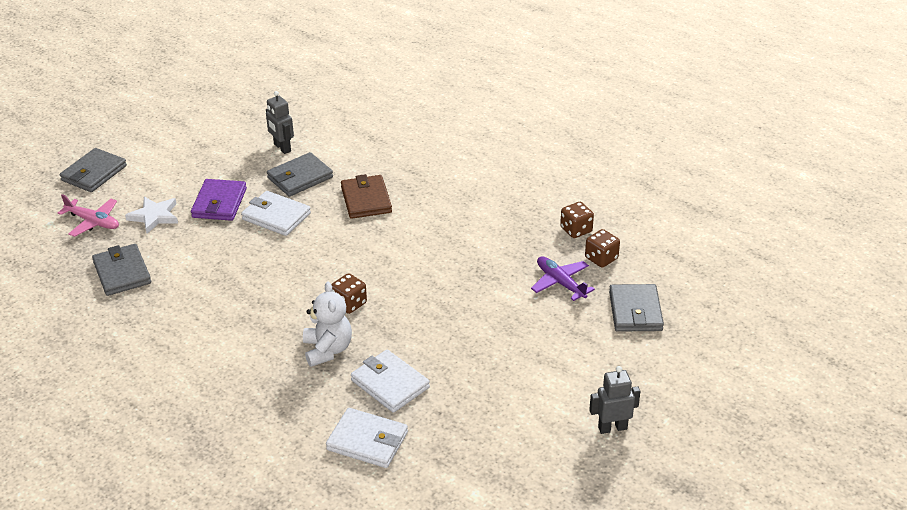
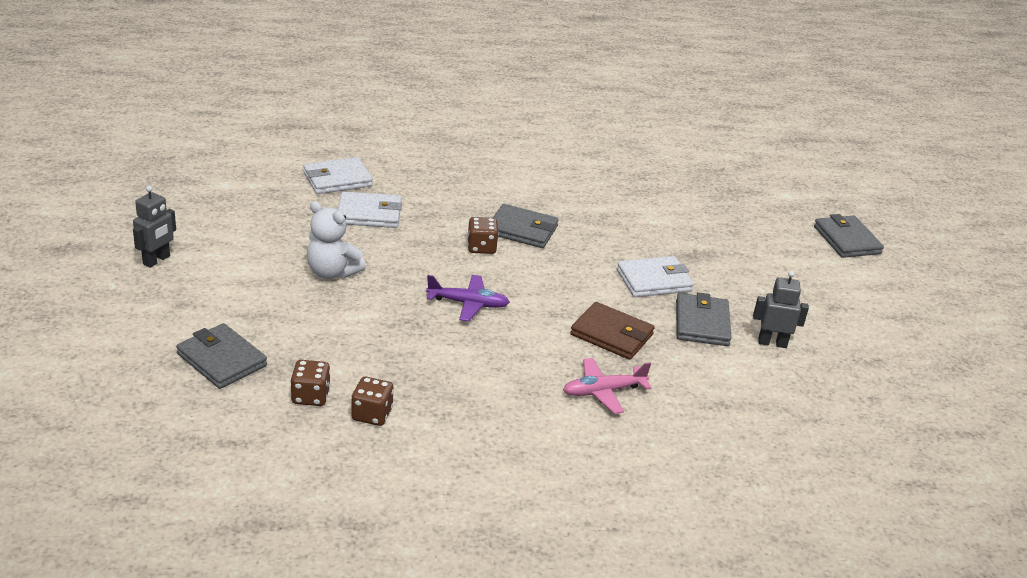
camera: 130 degrees right, 5 degrees down
pink plane [58,194,119,237] -> pink plane moved to [563,358,651,414]
grey wallet [92,244,151,296] -> grey wallet moved to [493,204,559,248]
white star [125,197,178,233] -> none
purple wallet [191,179,247,221] -> none
white teddy bear [303,281,352,367] -> white teddy bear moved to [307,201,366,279]
purple plane [531,256,595,301] -> purple plane moved to [426,275,510,321]

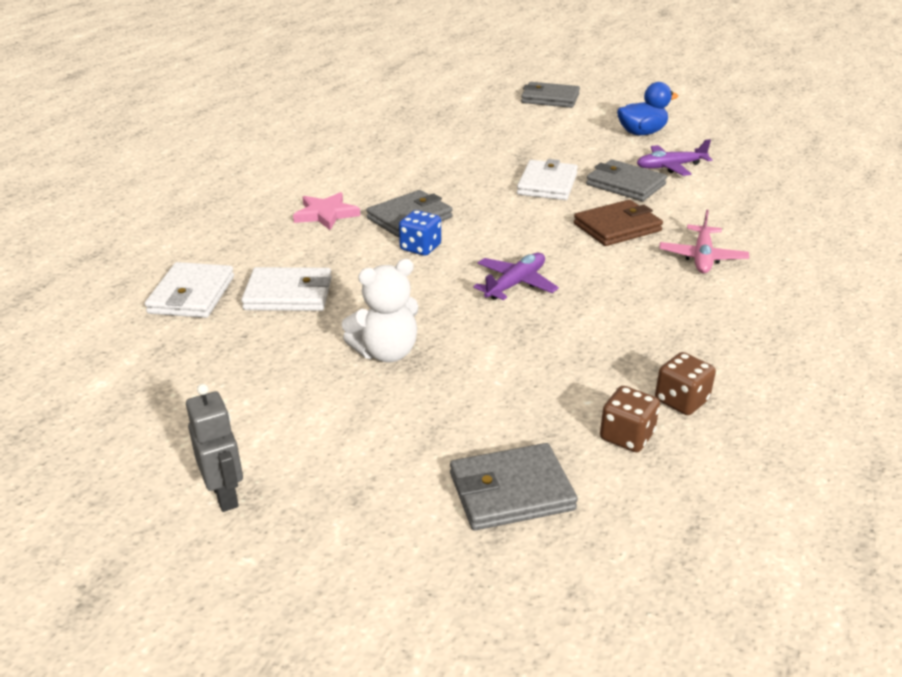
camera: 55 degrees left, 0 degrees up
white wallet [338,191,402,228] -> white wallet turned 60 degrees clockwise [241,267,332,311]
brown dice [467,217,499,254] -> blue dice [399,210,441,256]
grey robot [753,271,809,348] -> purple plane [637,139,712,176]
none -> pink star [293,192,360,230]
none -> blue duck [617,82,678,135]

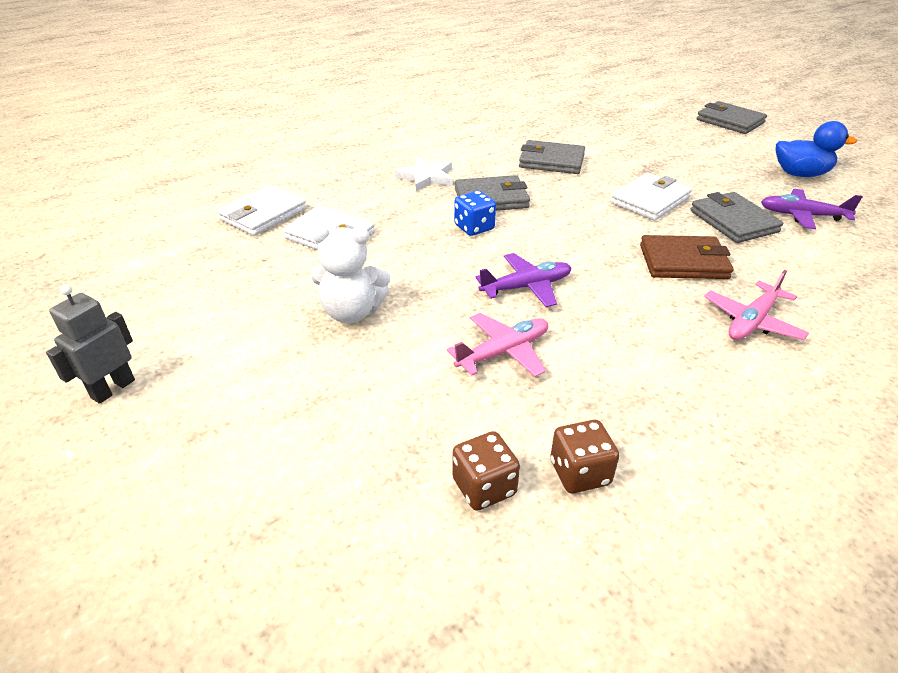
camera: 30 degrees right, 5 degrees up
grey robot [186,384,243,512] -> grey robot turned 150 degrees counterclockwise [46,285,135,404]
pink star [293,192,360,230] -> white star [394,157,452,192]
grey wallet [450,443,578,531] -> grey wallet moved to [519,140,585,174]
none -> pink plane [447,313,548,377]

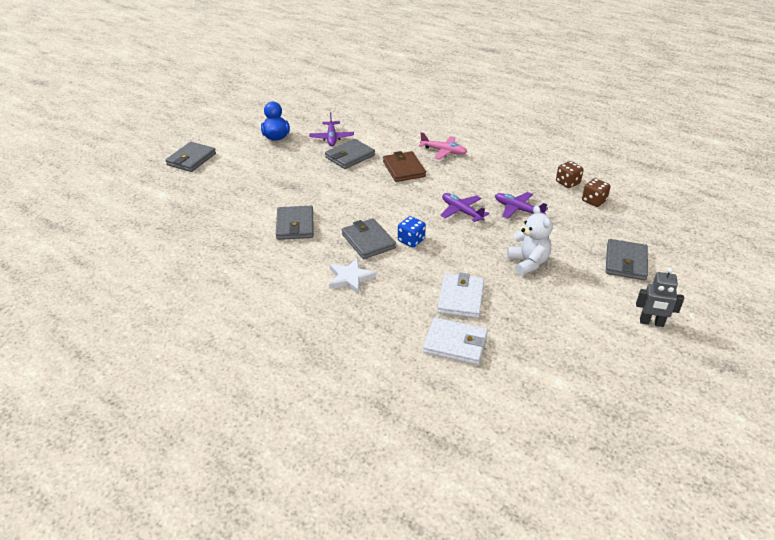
camera: 110 degrees left, 0 degrees up
pink plane [447,313,548,377] -> purple plane [495,192,548,218]
white wallet [610,173,692,221] -> none
none -> grey wallet [606,239,648,280]

